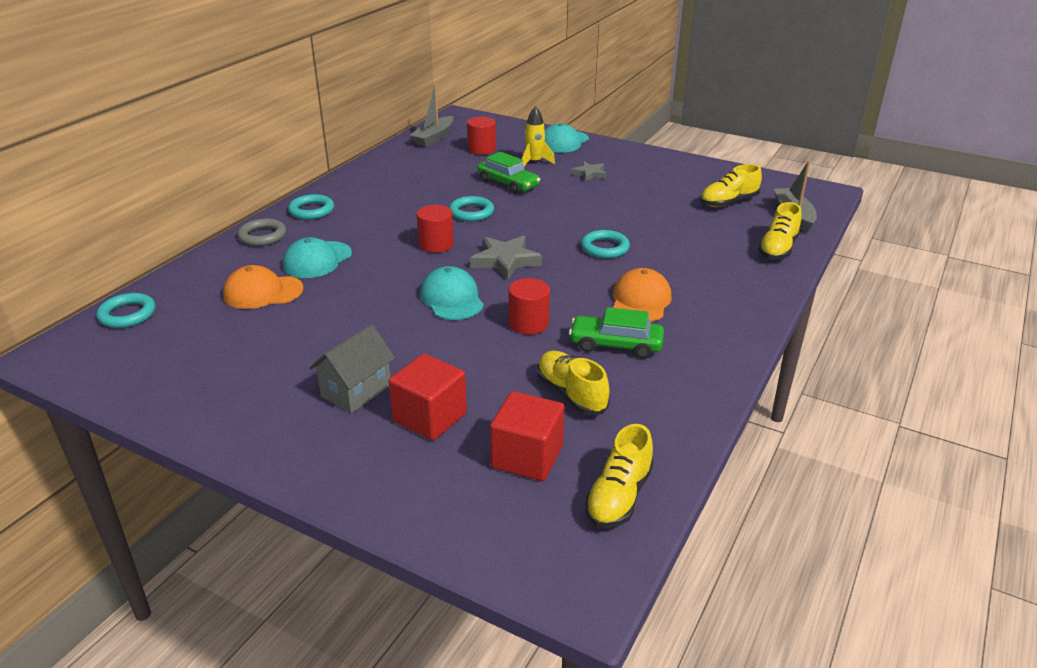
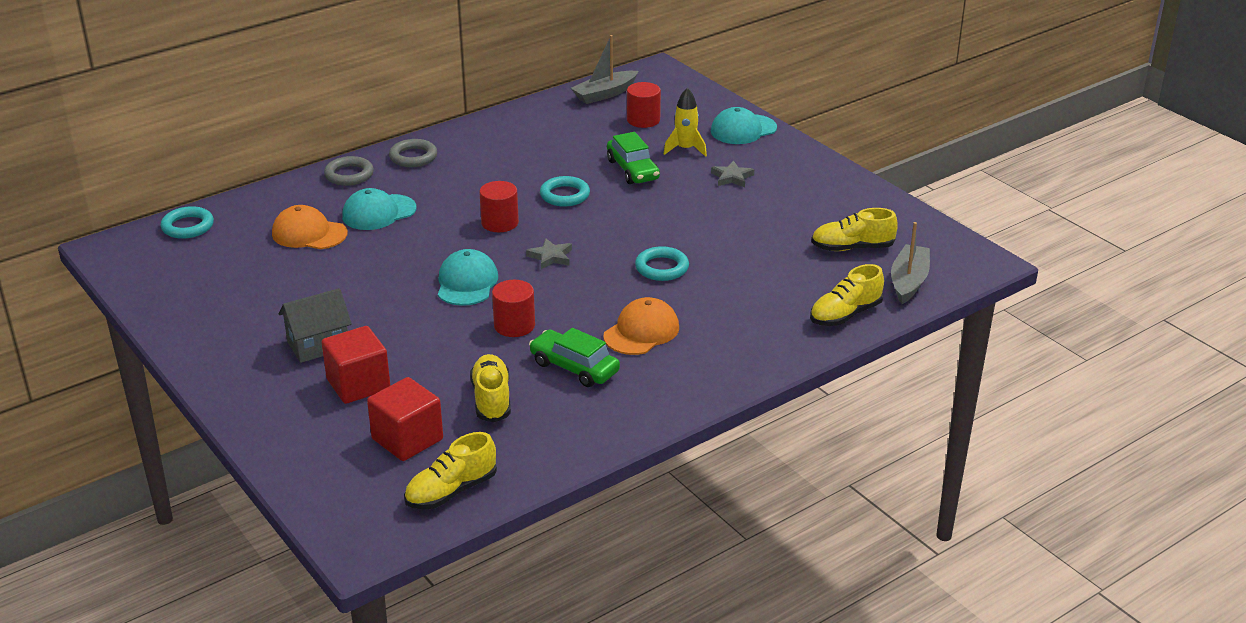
camera: 25 degrees right, 0 degrees up
turquoise ring [288,194,334,220] -> grey ring [389,139,437,167]
grey star [470,235,542,280] -> grey star [526,238,572,269], size x0.62

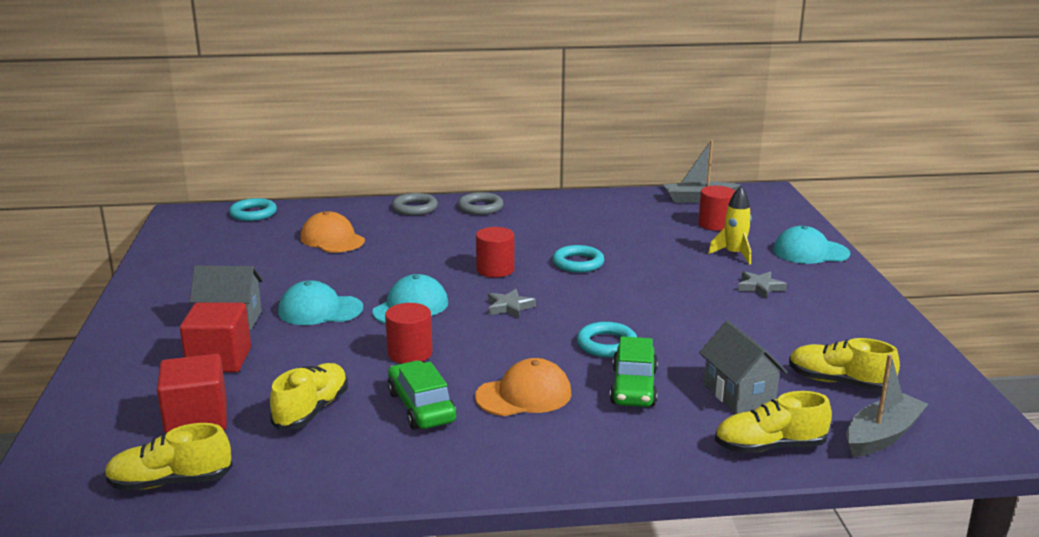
camera: 30 degrees right, 10 degrees down
turquoise cap [342,188,416,230] -> turquoise cap moved to [278,280,363,325]
green car [607,132,660,184] -> green car moved to [610,336,658,407]
none -> grey house [699,321,788,414]

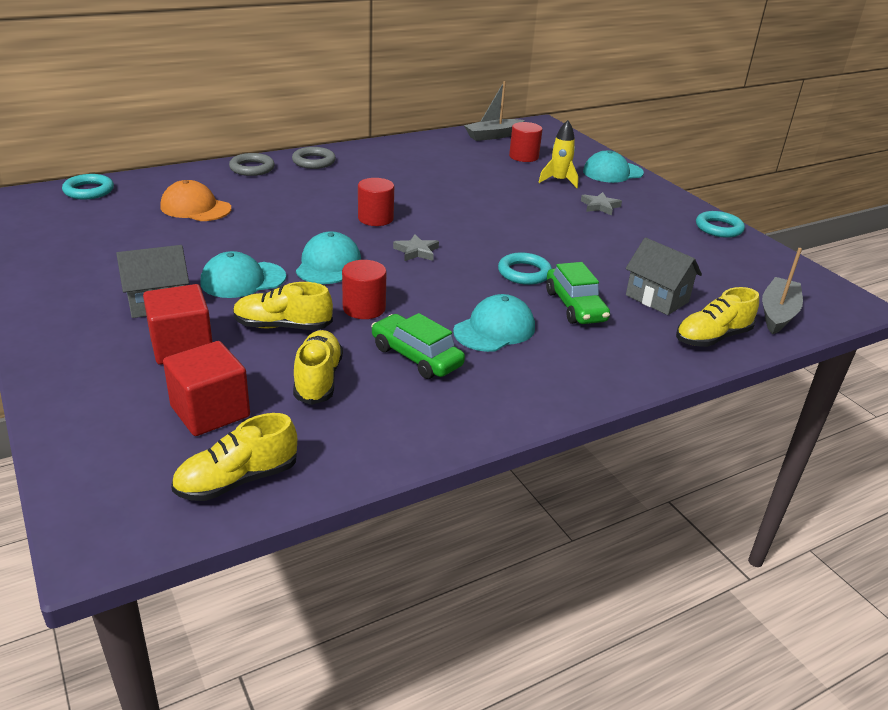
camera: 25 degrees left, 10 degrees up
orange cap [475,358,571,416] -> turquoise cap [453,294,535,352]
turquoise ring [553,245,604,273] -> turquoise ring moved to [696,211,745,238]
yellow shoe [789,338,900,391] -> yellow shoe moved to [233,282,333,330]

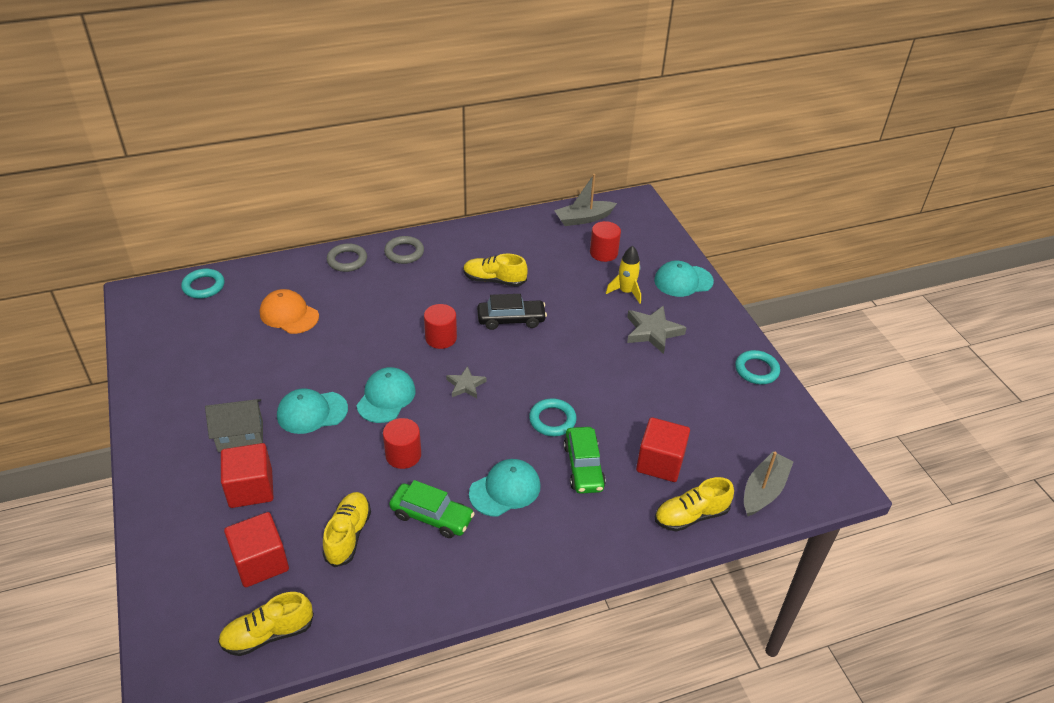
camera: 10 degrees right, 10 degrees up
yellow shoe [233,282,333,330] -> yellow shoe moved to [463,254,528,287]
green car [371,313,465,379] -> green car turned 150 degrees clockwise [389,480,475,538]
grey star [581,192,622,215] -> grey star [627,305,687,354], size x1.62
grey house [625,238,702,315] -> red cube [636,417,690,482]
none -> black car [477,294,547,330]

